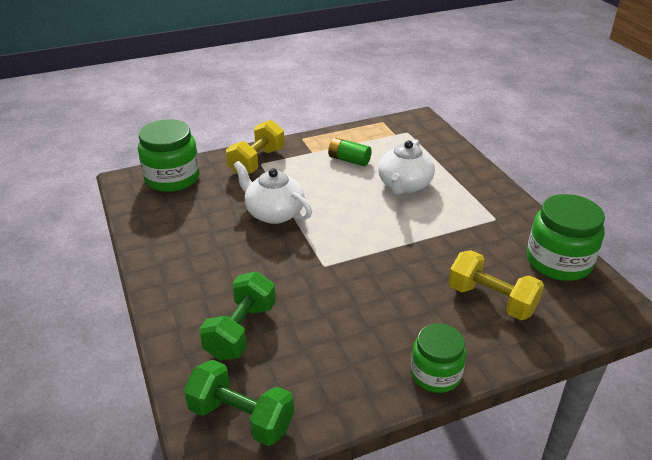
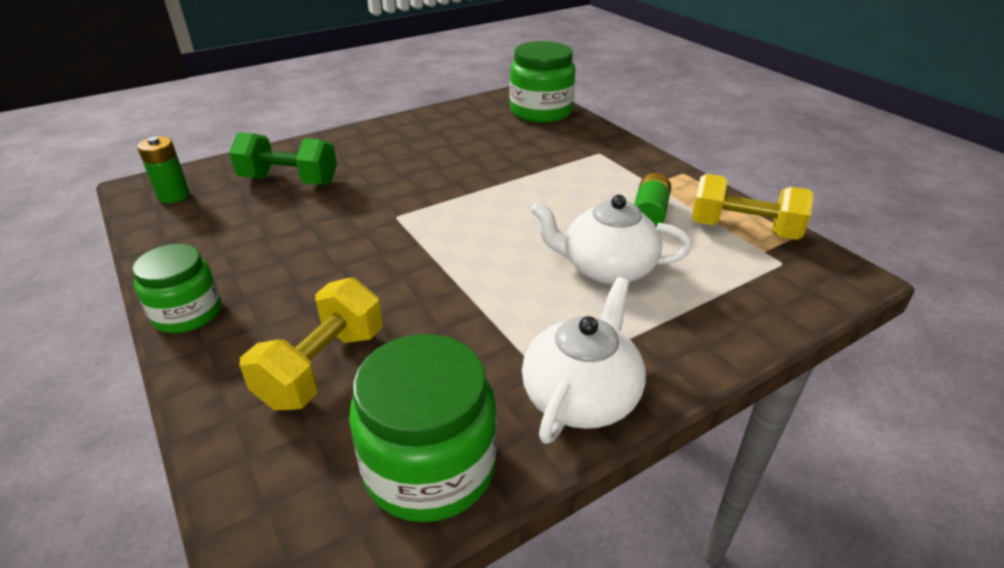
camera: 80 degrees right, 0 degrees up
green dumbbell [184,360,294,446] -> green battery [137,136,190,203]
yellow dumbbell [226,120,285,174] -> yellow dumbbell moved to [692,174,814,240]
white teapot [234,161,312,224] -> white teapot moved to [522,277,646,444]

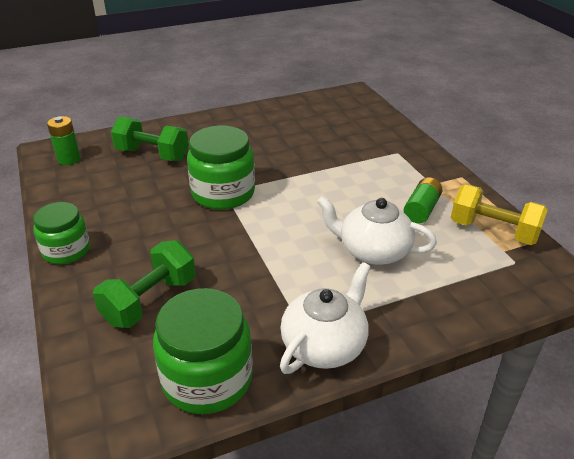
camera: 10 degrees right, 0 degrees up
yellow dumbbell [240,277,383,410] -> green dumbbell [93,240,196,328]
green jar [510,41,576,123] -> green jar moved to [187,125,255,210]

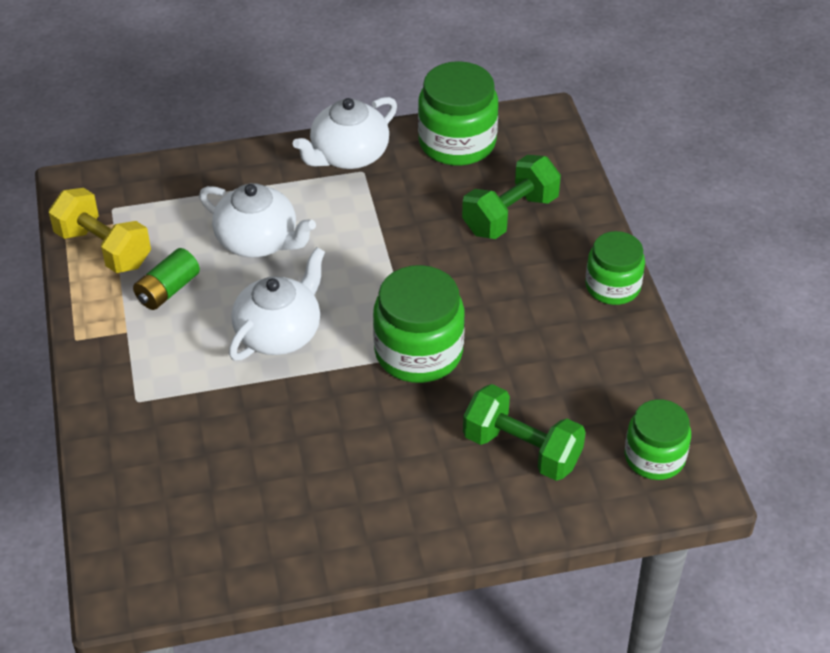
camera: 170 degrees left, 10 degrees up
green battery [47,116,80,165] -> green jar [625,399,691,480]
none -> white teapot [229,247,325,361]

